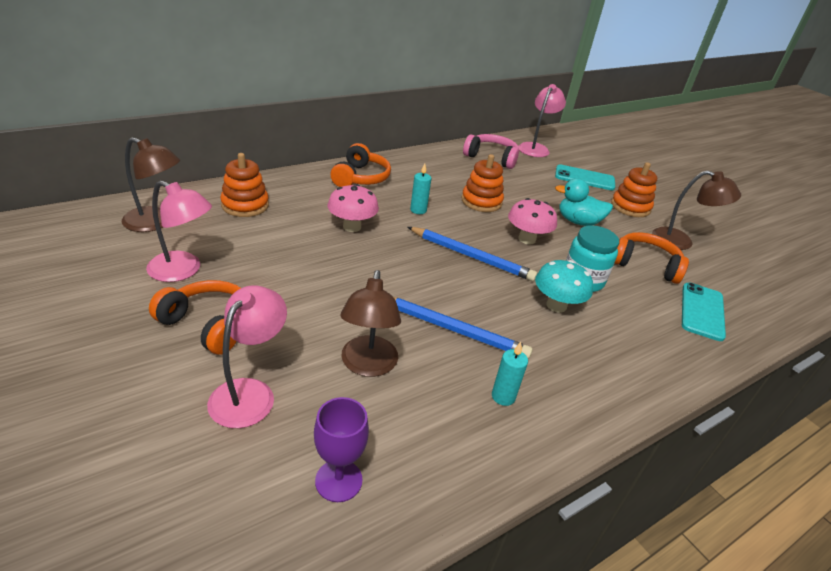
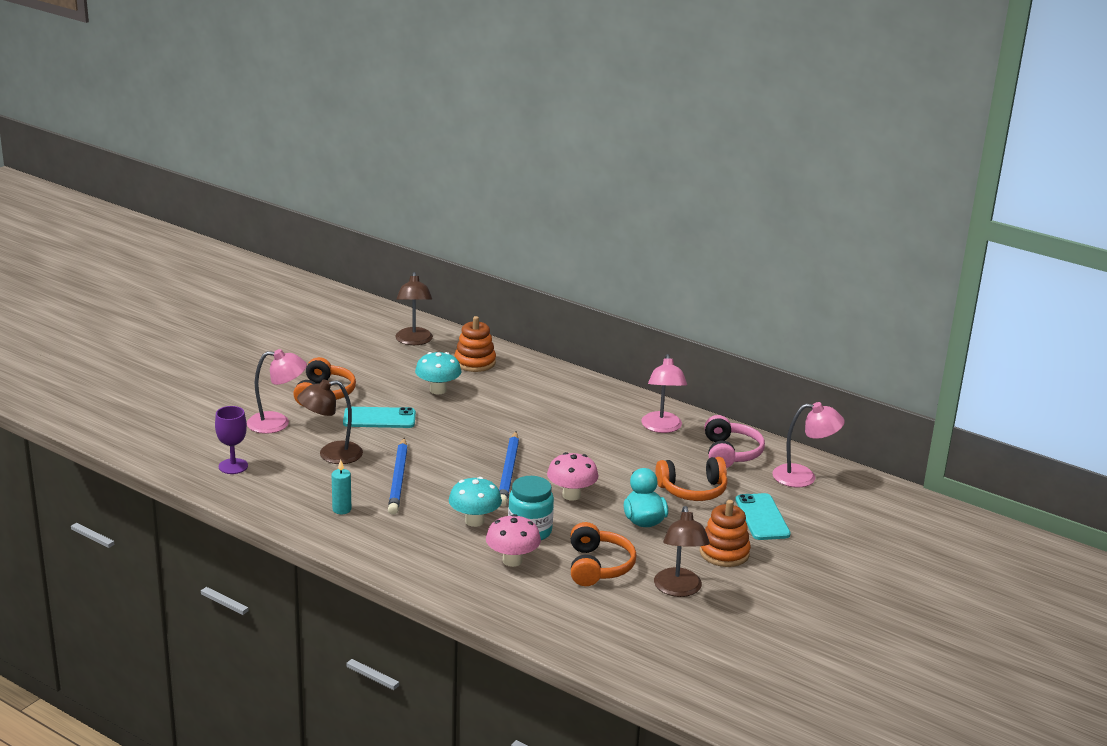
camera: 70 degrees right, 10 degrees down
pink lamp [146,180,212,282] -> pink lamp moved to [641,354,687,433]
pink mushroom [328,184,379,232] -> pink mushroom moved to [486,514,541,567]
orange headphones [331,143,391,187] -> orange headphones moved to [655,457,728,501]
turquoise candle [410,163,431,214] -> none
orange stacking toy [462,154,504,212] -> none
turquoise phone [682,283,726,341] -> turquoise phone moved to [343,407,416,428]
none -> turquoise mushroom [415,352,462,394]

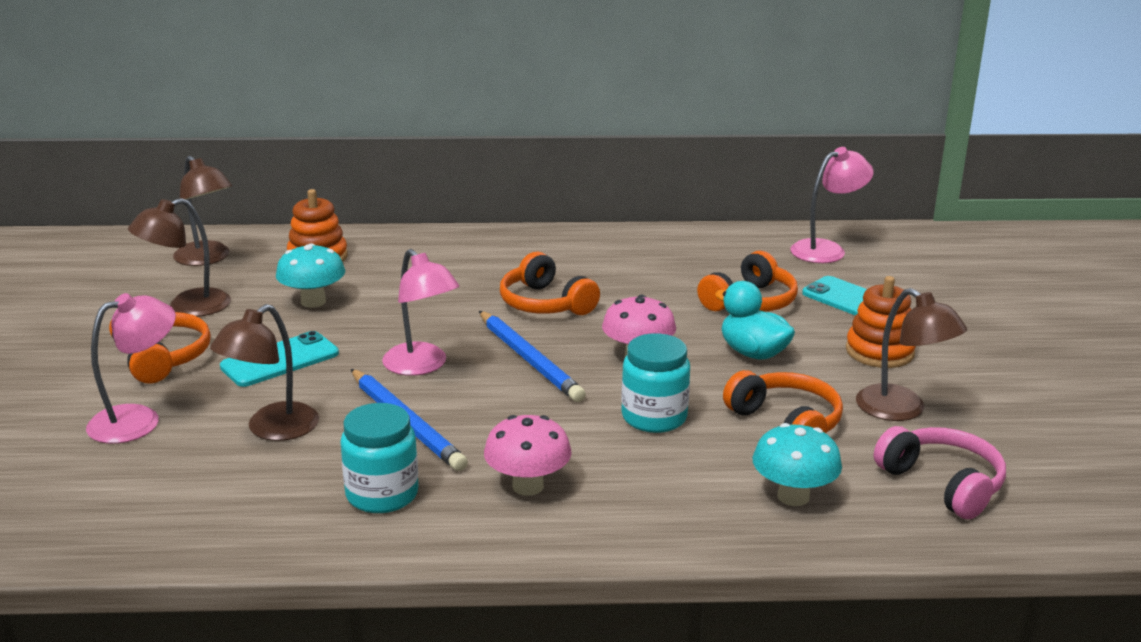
camera: 35 degrees left, 0 degrees up
purple goblet [215,406,248,474] -> none
turquoise candle [332,460,351,514] -> turquoise jar [340,403,419,513]
turquoise mushroom [449,477,502,527] -> turquoise mushroom moved to [753,423,842,506]
pink mushroom [486,514,541,567] -> pink mushroom moved to [484,415,572,496]
pink lamp [641,354,687,433] -> pink lamp moved to [382,249,459,376]
pink headphones [704,415,765,468] -> pink headphones moved to [874,426,1006,519]
none -> brown lamp [128,198,231,317]
none -> orange headphones [500,252,600,315]

